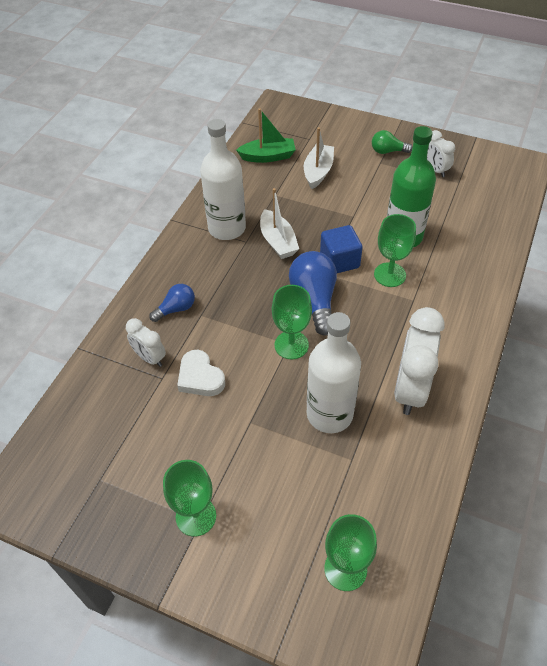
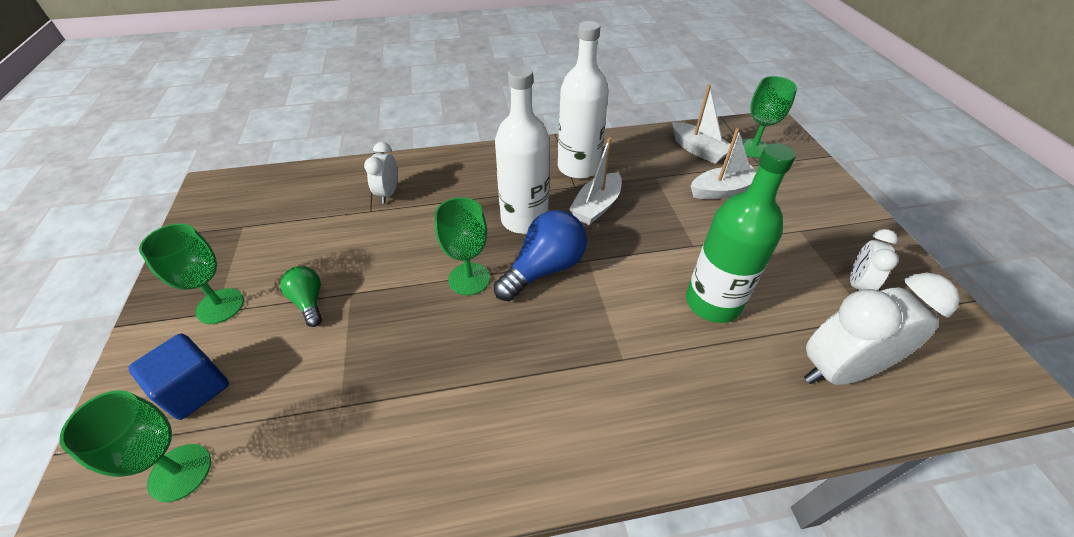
camera: 55 degrees right, 5 degrees down
blue light bulb [149,284,195,322] -> none
white heart [177,350,225,396] -> none
green boat [236,108,296,163] -> white boat [672,85,730,164]
white bottle [307,312,361,433] -> white bottle moved to [495,66,550,234]
blue cube [320,225,363,273] -> blue cube moved to [129,333,229,420]
green light bulb [372,130,413,154] -> green light bulb moved to [280,266,322,327]
green goblet [374,214,416,287] -> green goblet moved to [742,76,797,158]
white clock [394,307,445,415] -> white clock moved to [804,273,960,385]

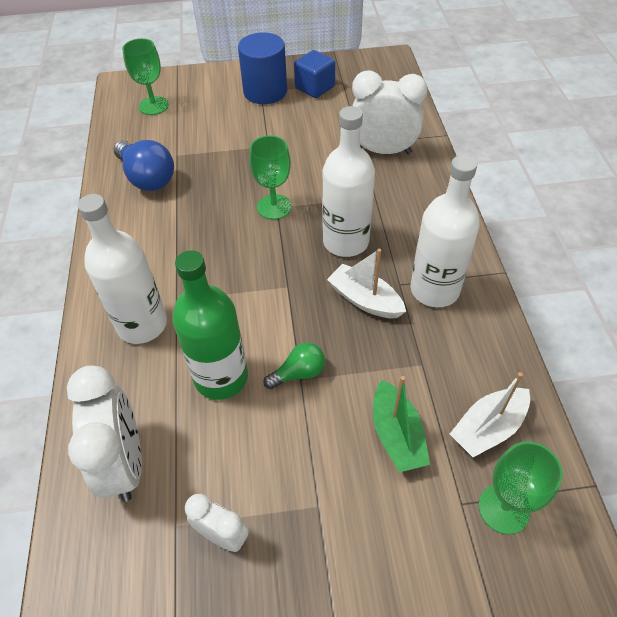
camera: 95 degrees right, 5 degrees up
blue cube [129,333,229,420] -> blue cube moved to [294,50,335,98]
green goblet [139,223,244,324] -> blue cylinder [238,32,287,104]
green light bulb [280,266,322,327] -> green light bulb moved to [263,342,325,389]
white clock [364,142,398,203] -> white clock [352,70,427,154], size x1.82
blue light bulb [494,210,587,301] -> blue light bulb moved to [113,140,174,191]
white boat [691,128,757,199] -> green boat [373,376,430,472]
none -> white bottle [78,194,167,344]

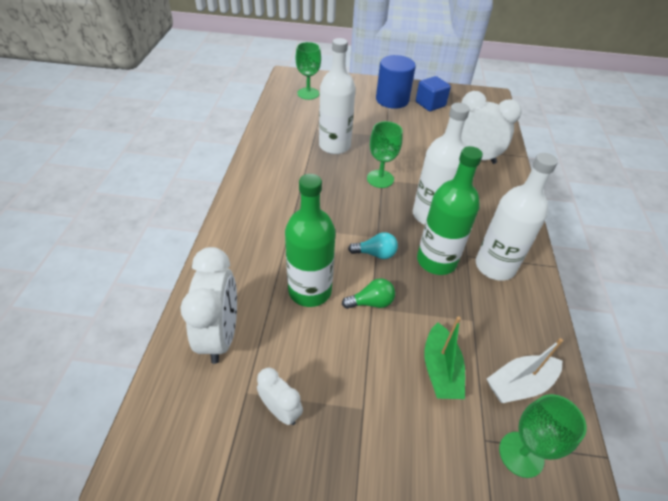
camera: 10 degrees right, 5 degrees down
white bottle [78,194,167,344] -> white bottle moved to [319,38,355,154]
blue light bulb [113,140,174,191] -> none
white boat [327,249,406,318] -> green bottle [417,146,483,275]
none -> turquoise light bulb [348,232,398,259]

